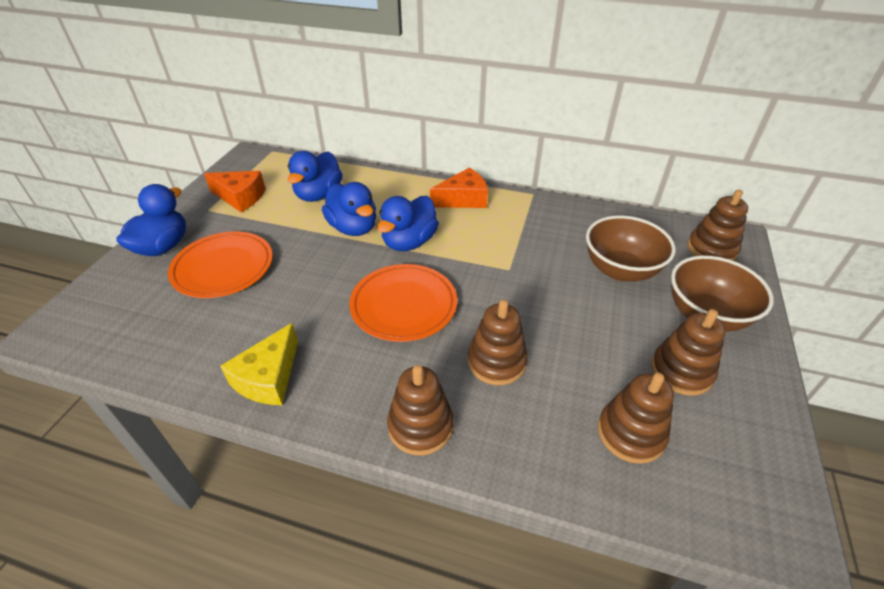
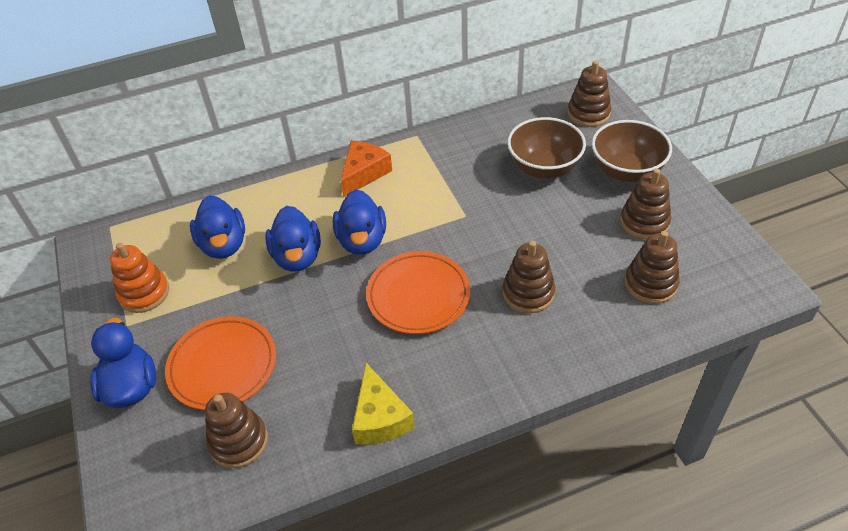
camera: 35 degrees left, 5 degrees up
orange cheese [204,171,266,212] -> orange stacking toy [110,243,169,313]
blue duck [322,182,376,236] -> blue duck turned 60 degrees clockwise [265,206,321,272]
brown stacking toy [387,365,454,456] -> brown stacking toy moved to [205,393,268,468]

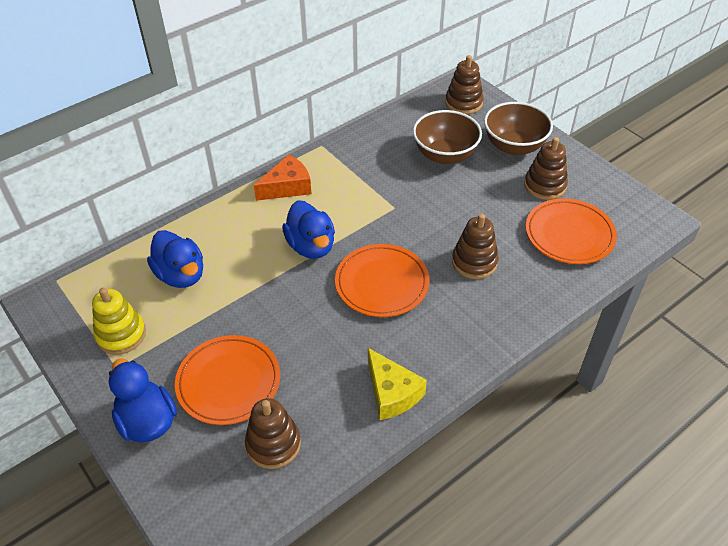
camera: 20 degrees left, 0 degrees up
orange stacking toy [110,243,169,313] -> yellow stacking toy [92,288,146,355]
blue duck [265,206,321,272] -> none
orange cheese [340,140,392,198] -> orange cheese turned 45 degrees clockwise [254,154,312,201]
brown stacking toy [625,231,680,304] -> orange plate [526,198,617,264]

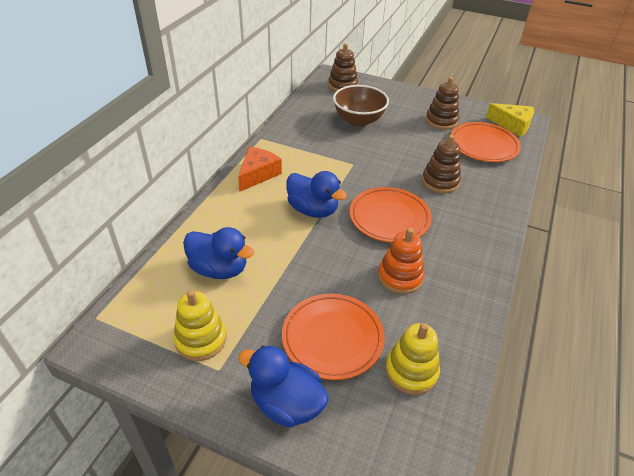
camera: 30 degrees left, 5 degrees down
brown stacking toy [245,398,301,469] -> yellow stacking toy [385,323,440,395]
yellow cheese [368,348,427,420] -> yellow cheese moved to [486,103,534,137]
brown bowl [484,102,553,155] -> none
none -> orange stacking toy [378,228,425,294]

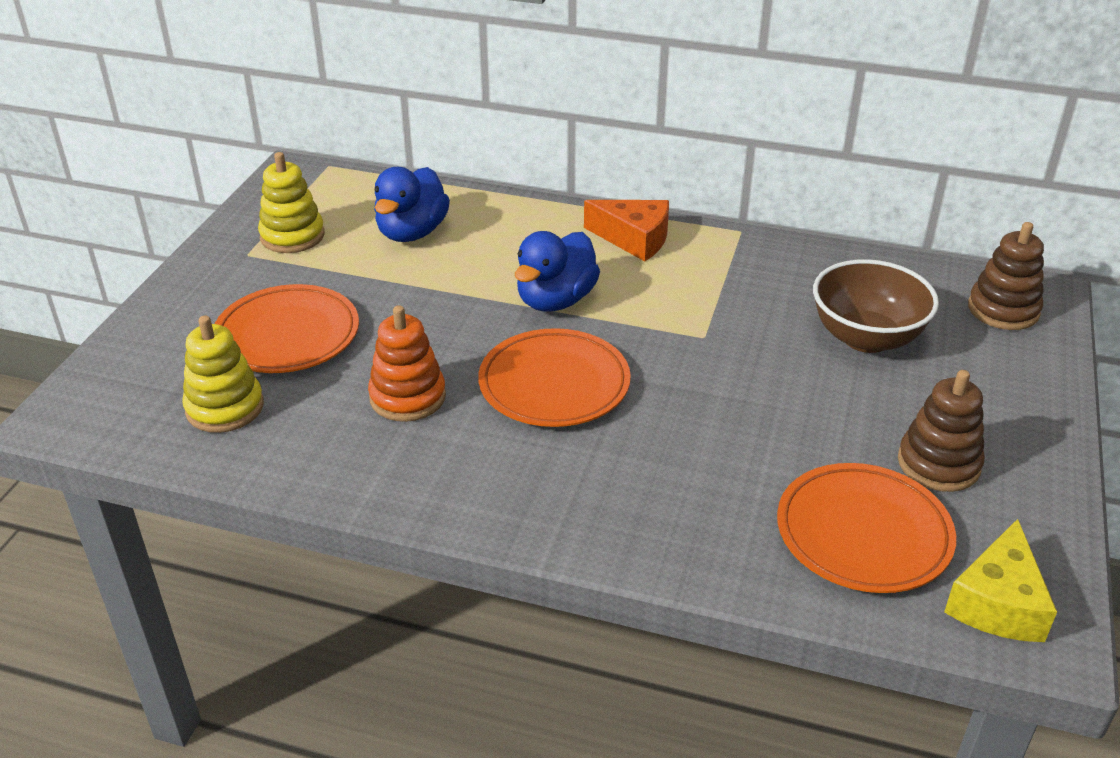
camera: 85 degrees right, 5 degrees down
blue duck [238,345,329,428] -> none
brown stacking toy [422,135,461,193] -> none

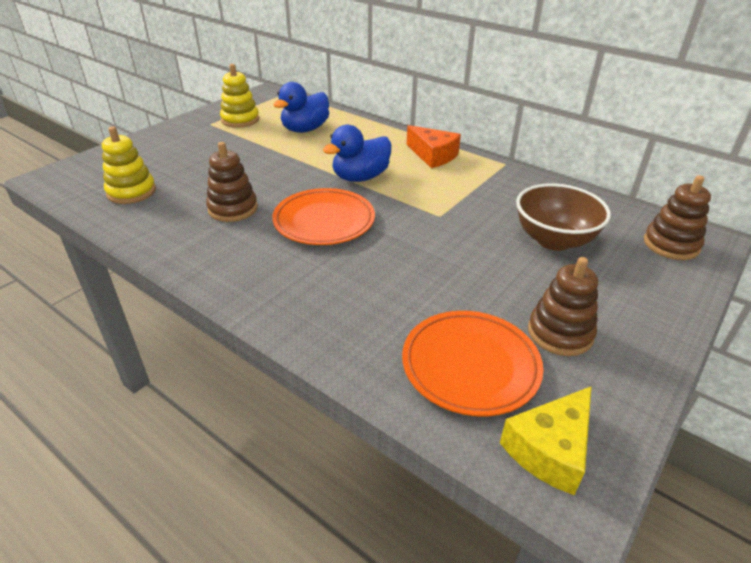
camera: 20 degrees right, 0 degrees up
orange plate [215,284,359,373] -> none
orange stacking toy [368,305,446,422] -> brown stacking toy [206,142,258,222]

